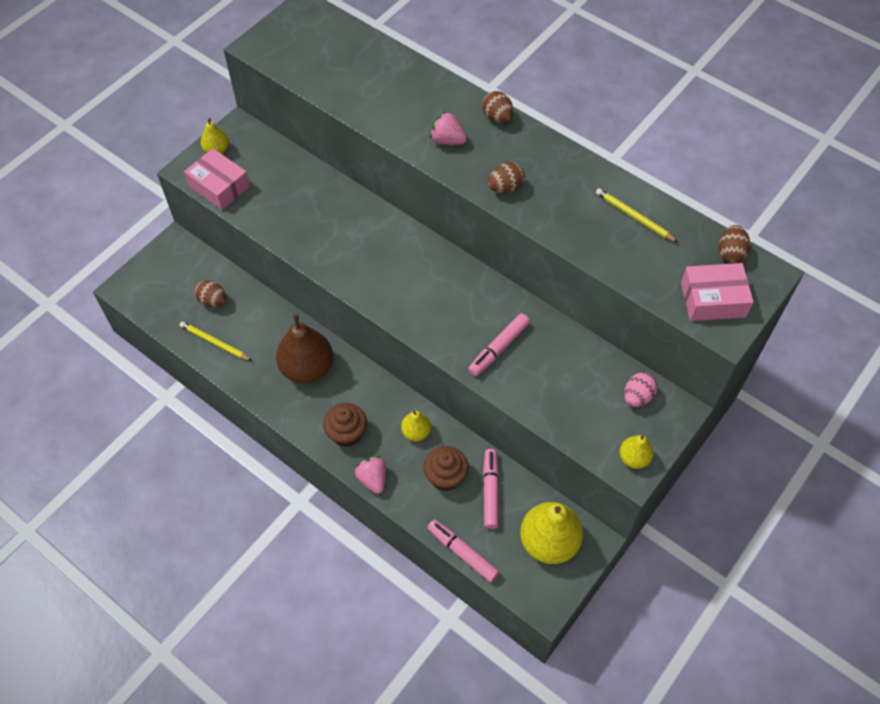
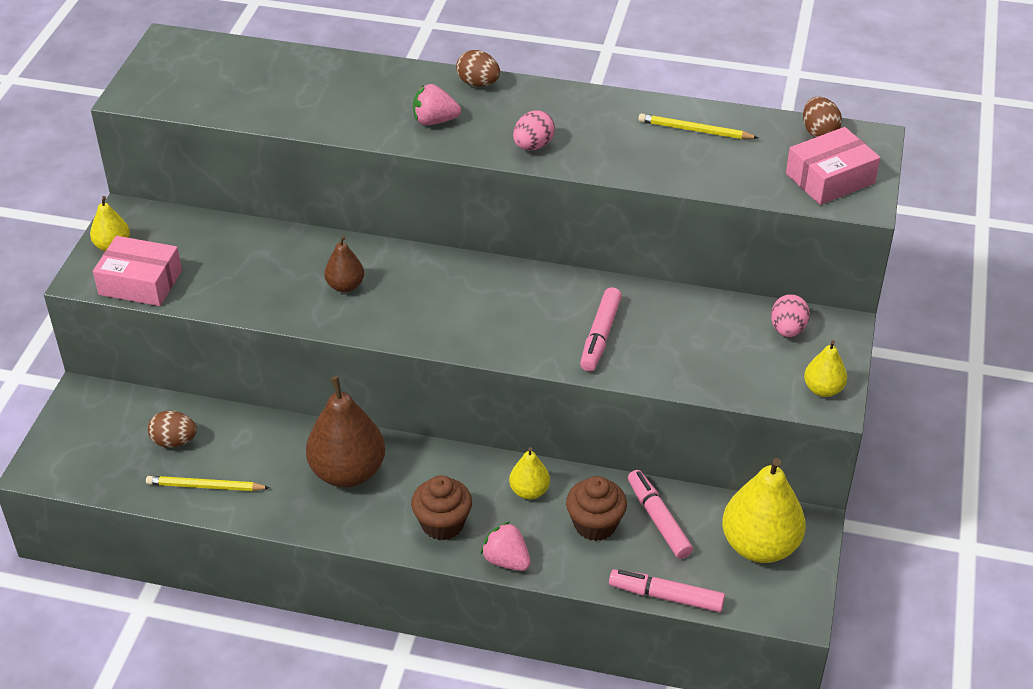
camera: 25 degrees left, 15 degrees down
brown egg [488,163,525,193] -> pink egg [513,110,555,150]
none -> brown pear [324,235,364,292]

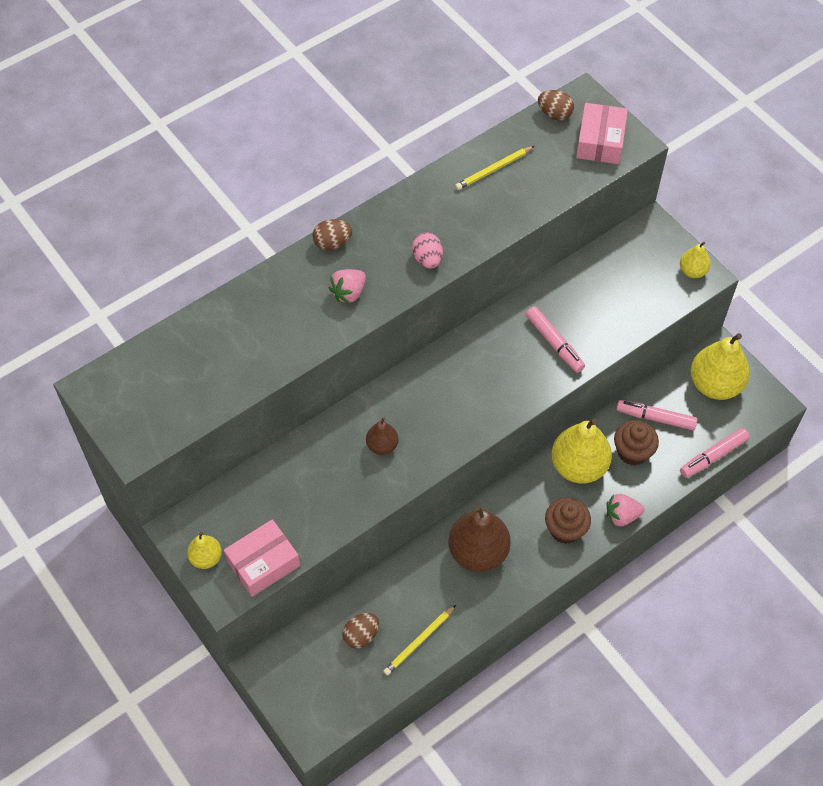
camera: 50 degrees left, 15 degrees up
yellow pear [509,447,550,499] -> yellow pear [551,418,612,484], size x1.94
pink egg [771,294,810,337] -> none

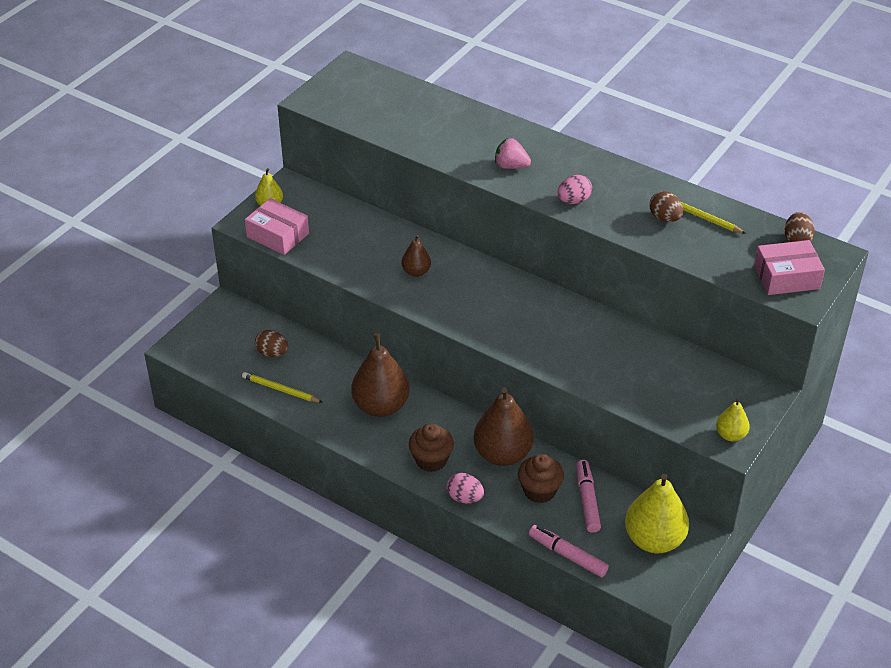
camera: 70 degrees right, 15 degrees down
brown egg [313,219,352,250] -> brown egg moved to [649,191,683,222]
pink marker [526,306,585,373] -> none
yellow pear [551,418,612,484] -> brown pear [473,387,534,466]
pink strawberry [607,494,644,526] -> pink egg [447,473,484,503]

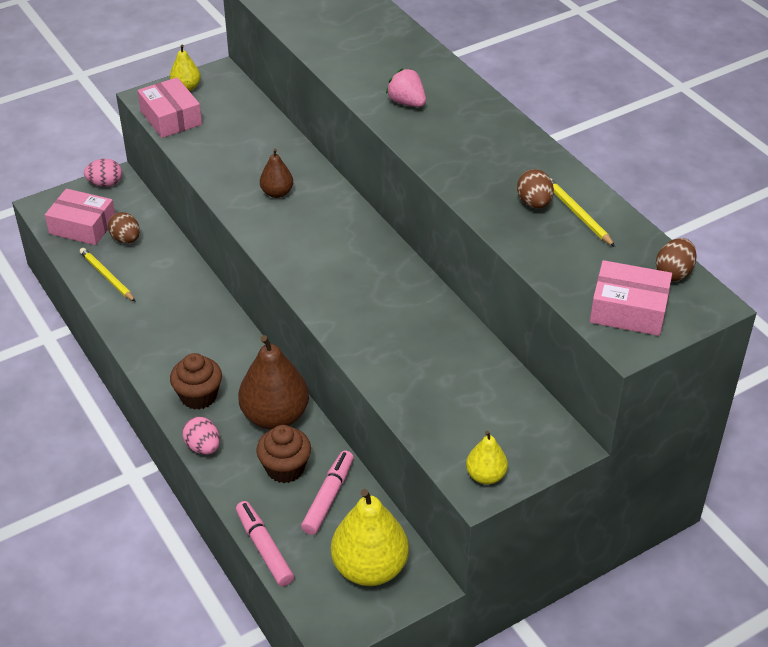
camera: 25 degrees right, 0 degrees up
brown pear [351,333,410,417] -> none
pink egg [557,175,592,204] -> pink egg moved to [84,159,122,187]
none -> pink box [45,189,115,245]

